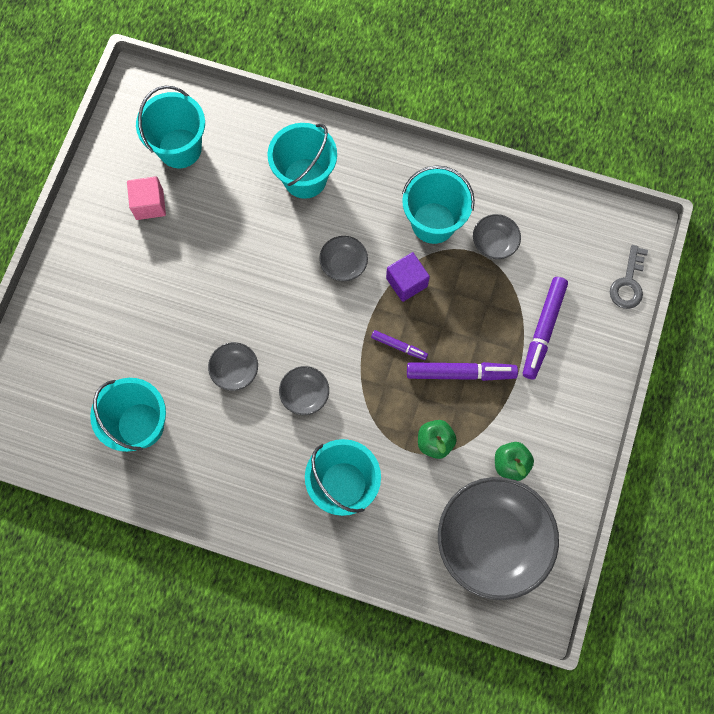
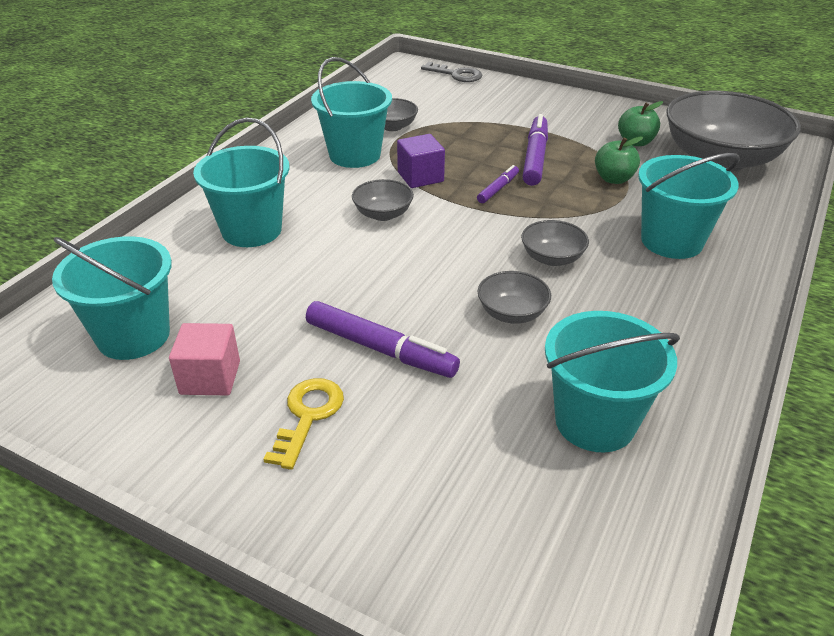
camera: 80 degrees left, 35 degrees down
purple marker [523,277,568,379] -> purple marker moved to [306,301,460,378]
none -> yellow key [263,378,344,470]

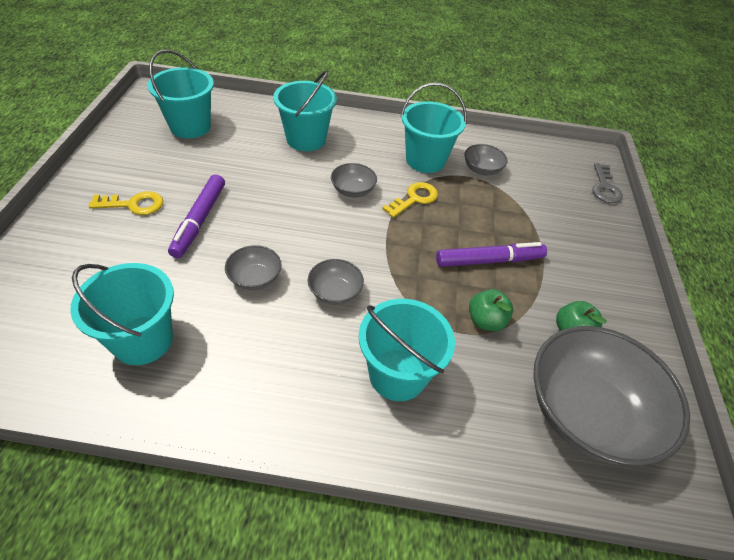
camera: 65 degrees right, 10 degrees up
pink cube [169,323,240,395] -> none
purple cube [397,134,445,188] -> yellow key [382,182,438,218]
purple marker [477,165,519,203] -> none

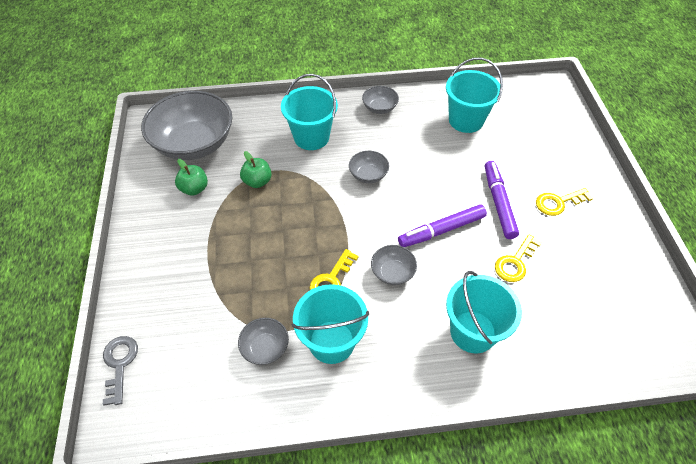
camera: 170 degrees right, 5 degrees up
turquoise bucket [148,50,214,138] -> none
grey bowl [225,245,282,290] -> grey bowl moved to [362,86,399,114]
purple marker [436,242,547,267] -> purple marker moved to [398,204,487,247]
none -> yellow key [495,234,542,282]

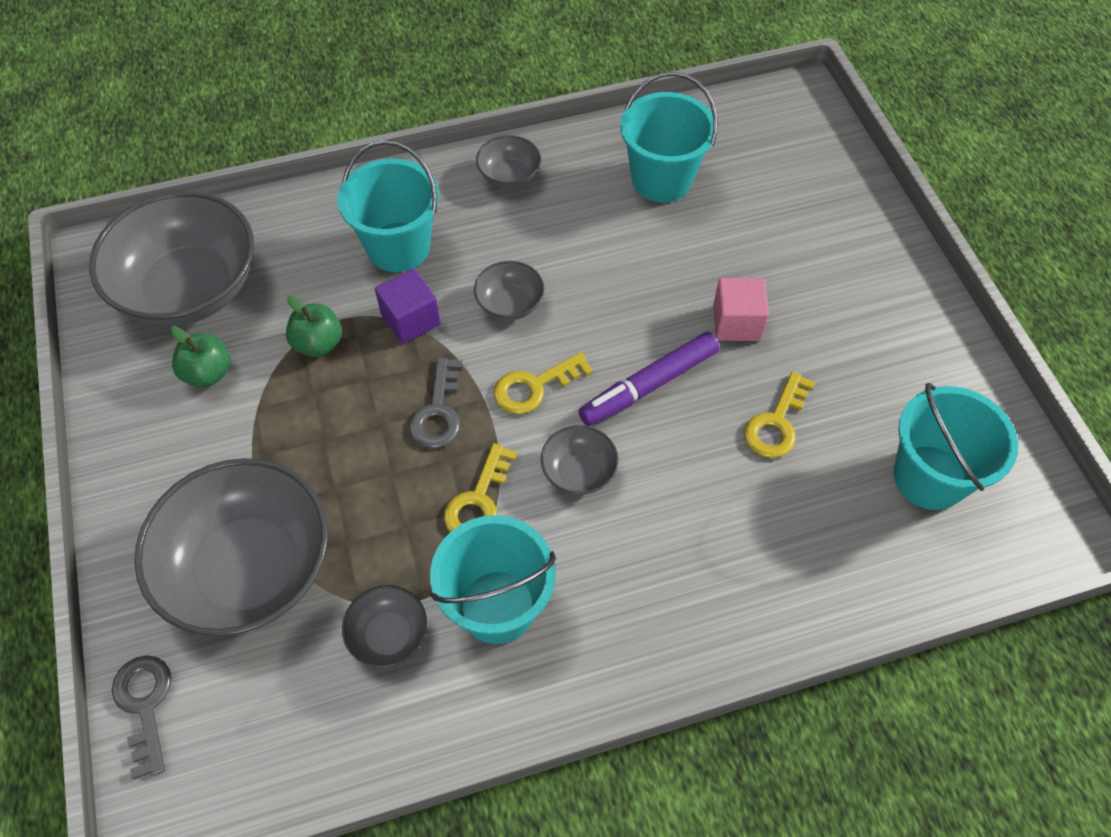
camera: 10 degrees left, 5 degrees up
turquoise bucket [446,271,522,353] -> turquoise bucket moved to [893,383,1018,510]
purple marker [485,161,519,239] -> pink cube [713,278,769,341]
yellow key [536,188,593,216] -> yellow key moved to [494,352,593,414]
none -> grey bowl [134,458,328,636]
none -> purple cube [375,269,440,344]
none -> grey key [409,358,463,448]

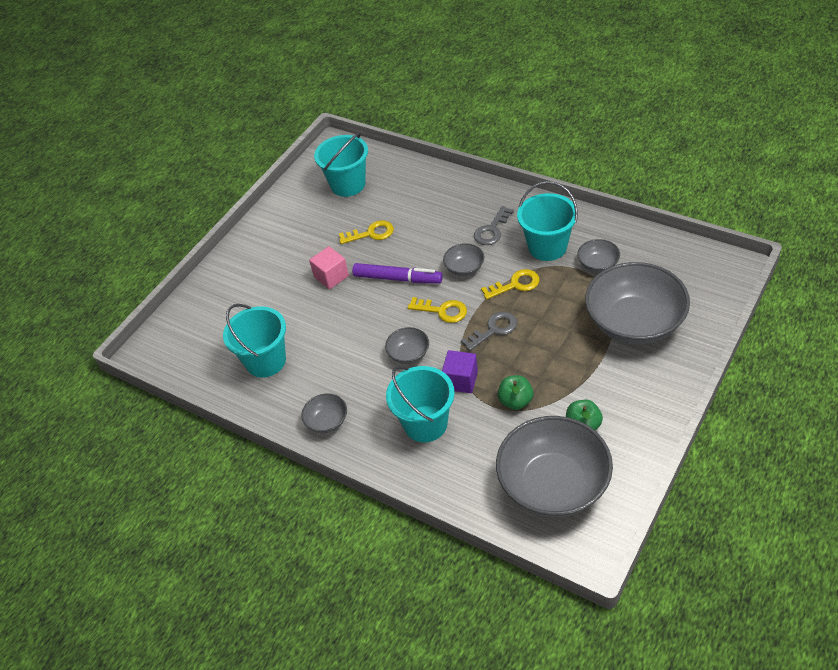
camera: 125 degrees left, 10 degrees down
grey key [112,656,172,780] -> grey key moved to [474,206,514,245]

